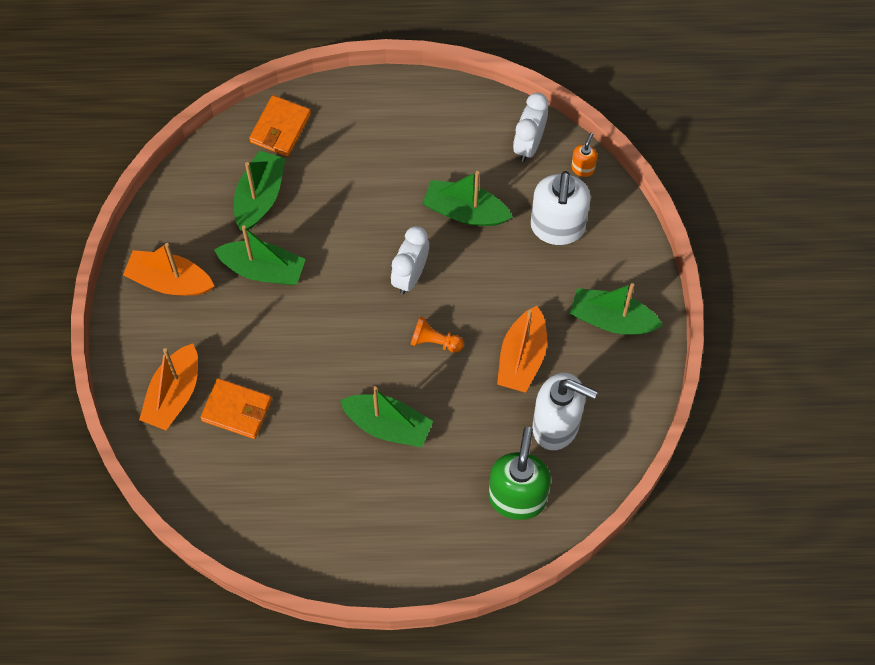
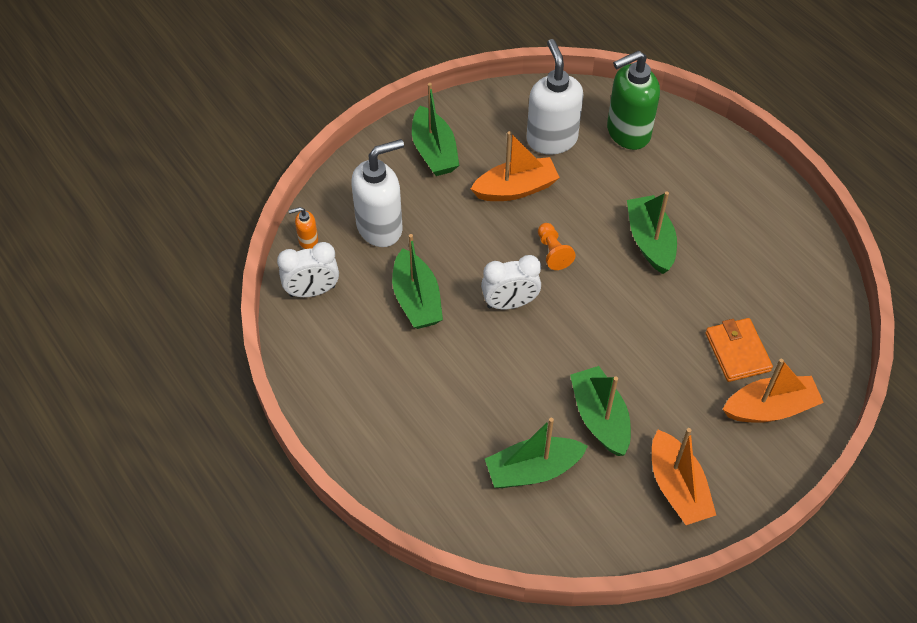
camera: 125 degrees left, 10 degrees down
orange wallet [249,95,311,157] -> none

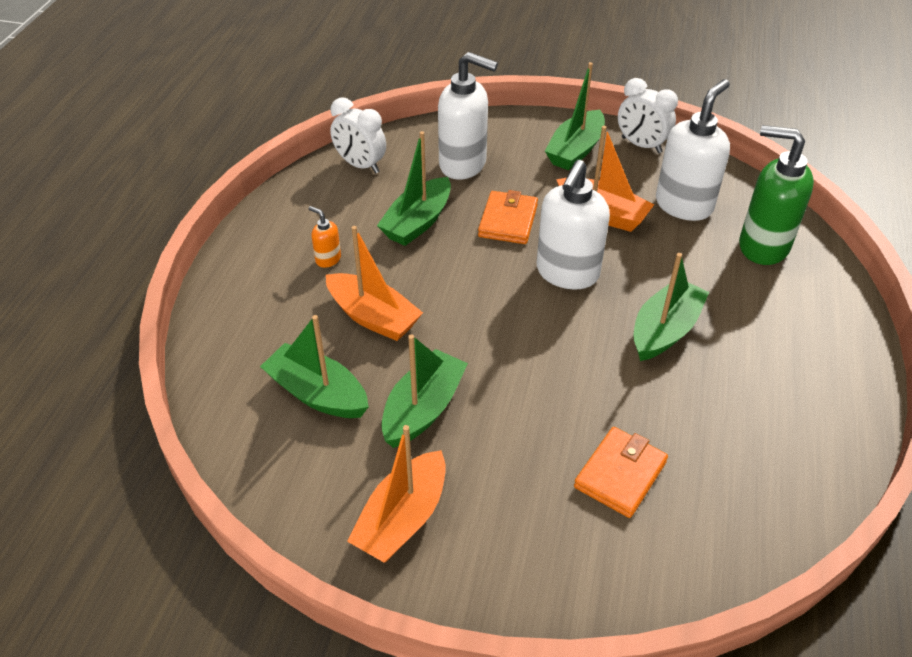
camera: 50 degrees right, 10 degrees down
orange soap dispenser [288,207,318,249] -> orange soap dispenser moved to [309,206,341,268]
white clock [481,255,541,309] -> white clock moved to [618,78,678,153]
orange pawn [538,223,576,270] -> white soap dispenser [537,160,610,289]
orange boat [723,359,824,423] -> orange boat moved to [326,226,423,341]
none -> orange wallet [478,190,538,244]

